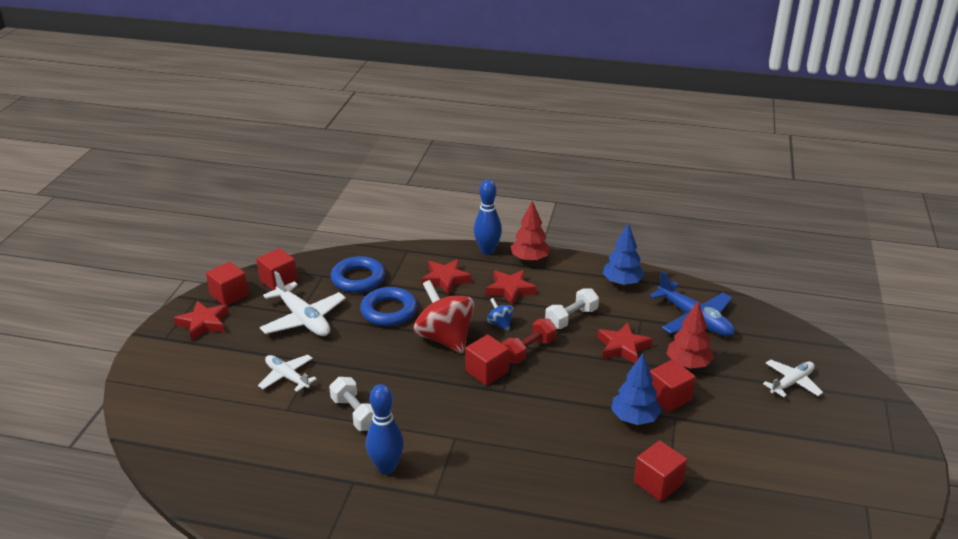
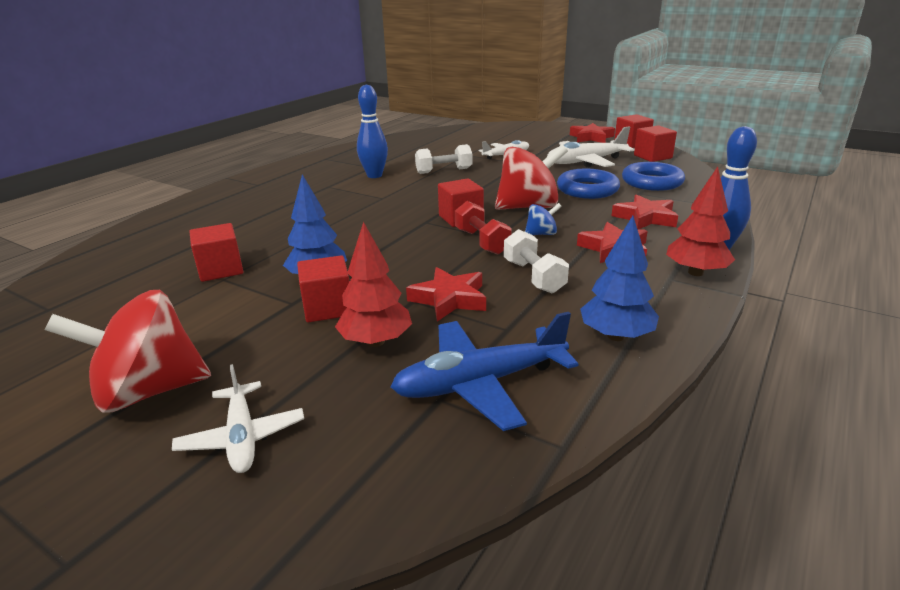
camera: 110 degrees right, 5 degrees down
none -> red spinning top [45,290,211,413]

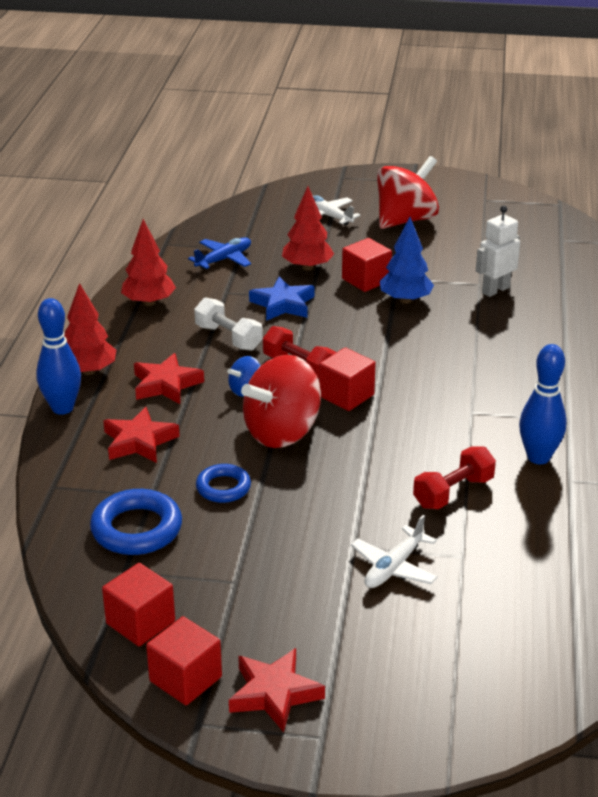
camera: 155 degrees right, 5 degrees up
red cube [189,223,244,282] -> white robot [476,206,520,297]
blue plane [391,312,579,431] -> blue plane [188,237,251,270], size x0.64
red star [406,267,486,321] -> blue star [249,277,314,321]
white dumbbell [415,144,473,174] -> red dumbbell [413,446,496,509]
white plane [547,127,635,168] -> none
blue ring [557,169,620,199] -> blue ring [196,464,251,503], size x0.63
blue tree [580,216,659,341] -> red tree [121,219,176,306]

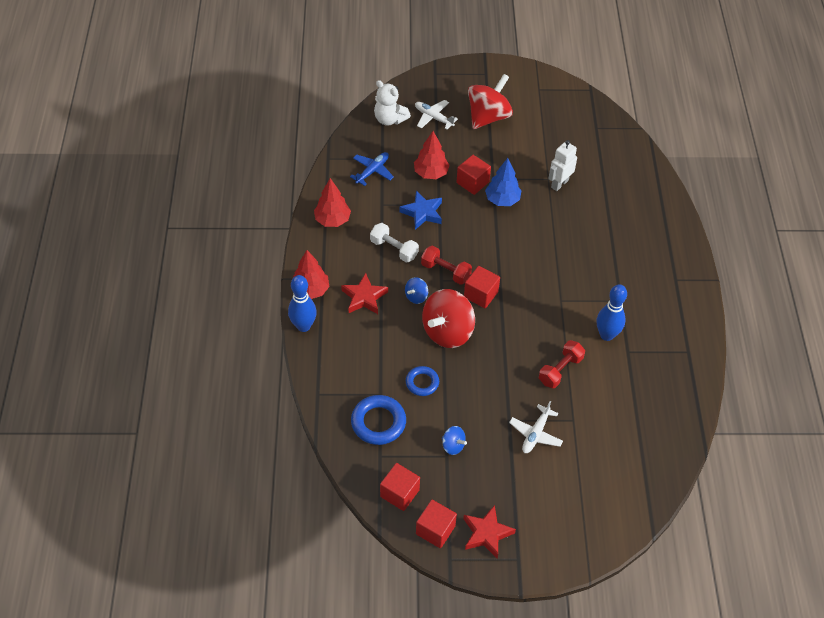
camera: 10 degrees left, 20 degrees up
red star [103,407,180,463] -> none
none -> white teddy bear [374,80,411,126]
none -> blue spinning top [442,426,467,455]

